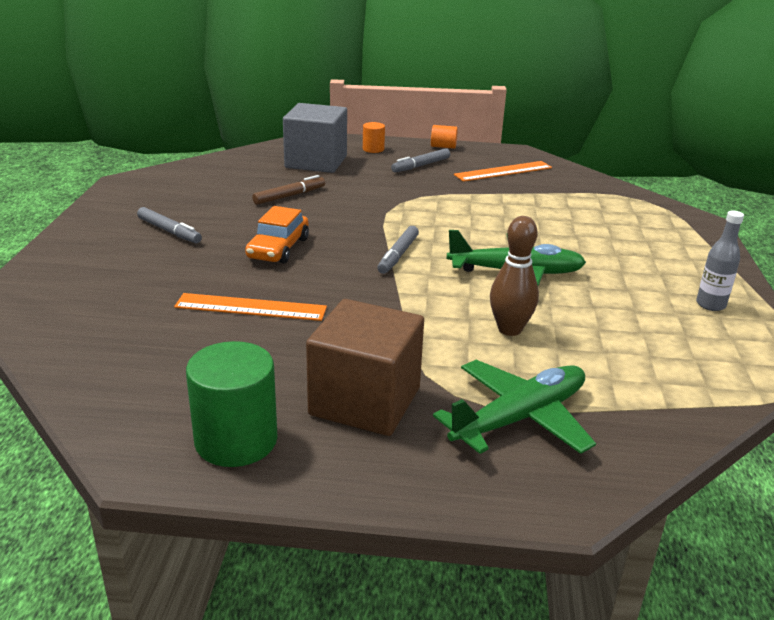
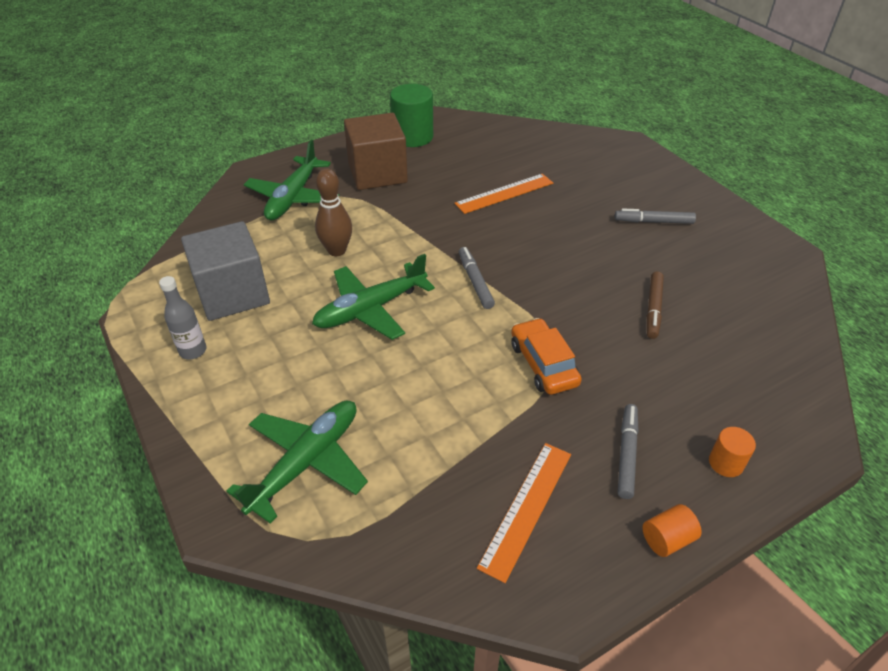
camera: 145 degrees right, 15 degrees up
orange car [245,206,309,263] -> orange car moved to [511,318,582,395]
grey cube [283,103,347,173] -> grey cube moved to [181,221,270,321]
none -> green plane [227,401,368,524]

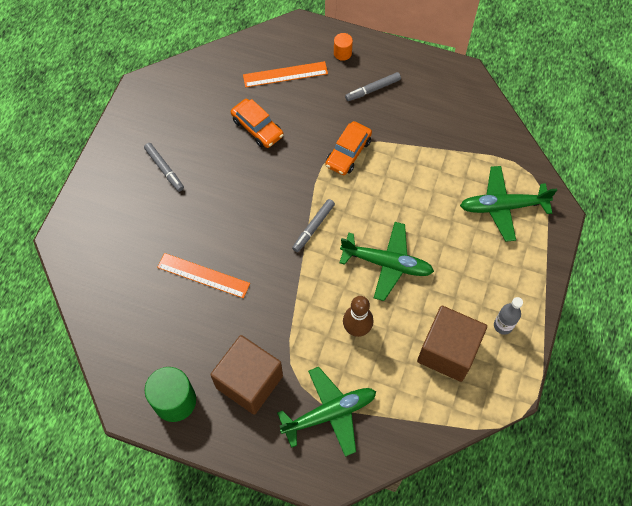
camera: 130 degrees left, 20 degrees up
grey cube [181,221,270,321] -> brown cube [417,306,487,382]
orange ruler [477,443,571,583] -> orange ruler moved to [243,61,328,87]
orange cylinder [643,504,702,557] -> none
brown marker [647,272,664,339] -> orange car [231,99,283,148]

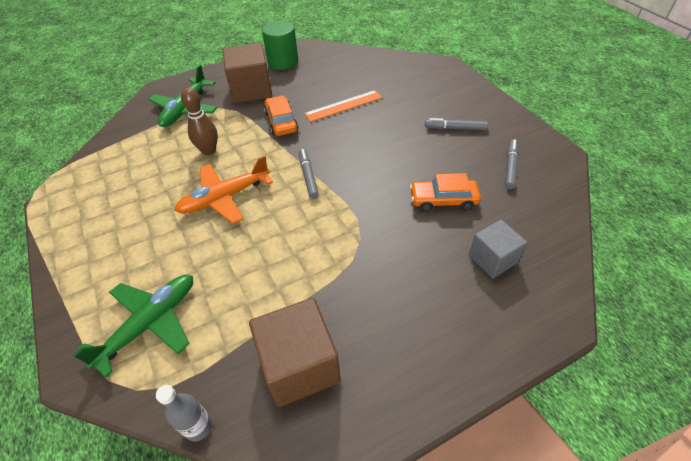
camera: 135 degrees right, 15 degrees down
orange ruler [243,61,328,87] -> grey cube [469,220,527,278]
orange car [325,121,372,175] -> orange car moved to [264,96,298,136]
orange cylinder [334,33,353,61] -> none
green plane [340,222,434,301] -> orange plane [174,155,273,224]
grey marker [345,72,401,101] -> grey marker moved to [505,139,518,189]
brown cube [417,306,487,382] -> brown cube moved to [249,298,341,407]
grey bottle [494,297,523,335] -> grey bottle moved to [156,385,212,441]

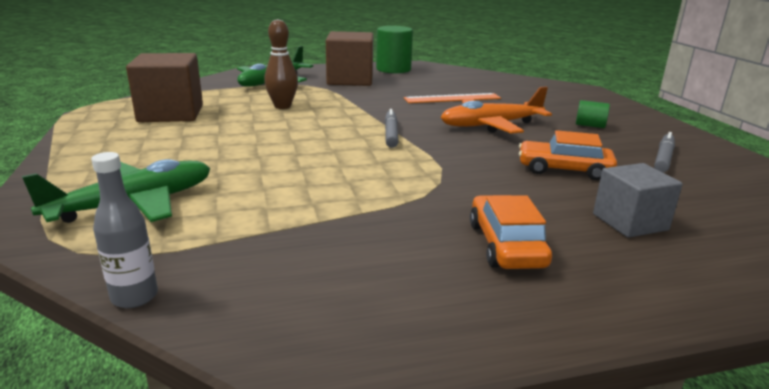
camera: 10 degrees right, 25 degrees down
orange plane [174,155,273,224] -> orange plane moved to [441,87,552,134]
brown cube [249,298,341,407] -> brown cube moved to [126,53,203,122]
orange car [264,96,298,136] -> orange car moved to [470,195,552,269]
grey marker [425,118,488,130] -> green cylinder [576,100,610,128]

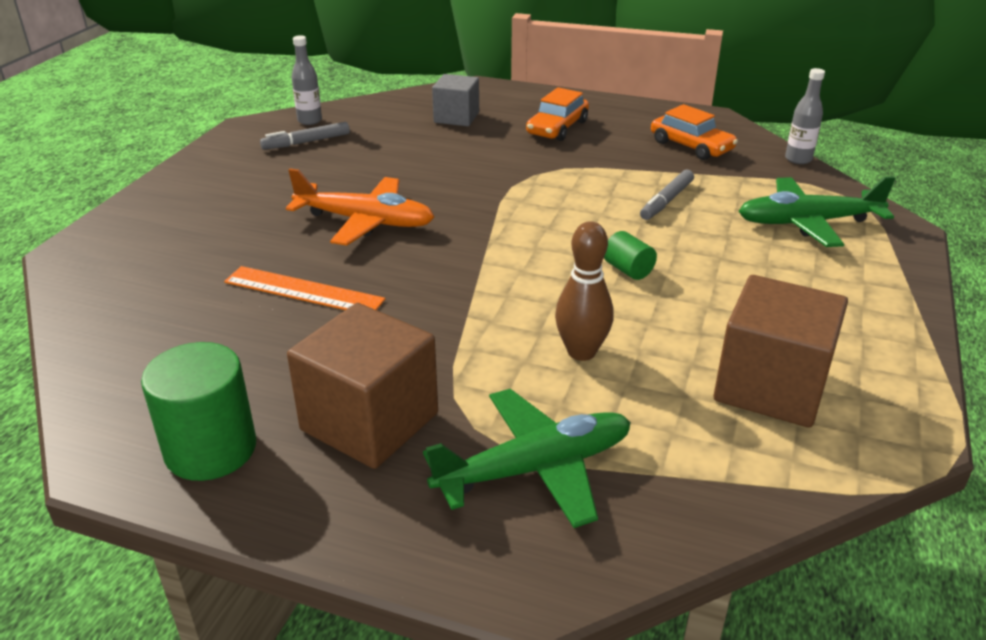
camera: 145 degrees left, 10 degrees up
grey marker [385,109,398,148] -> grey marker moved to [640,170,694,220]
orange car [519,130,617,180] -> orange car moved to [651,104,738,160]
green cylinder [576,100,610,128] -> green cylinder moved to [604,231,657,280]
none -> grey bottle [291,35,322,125]

